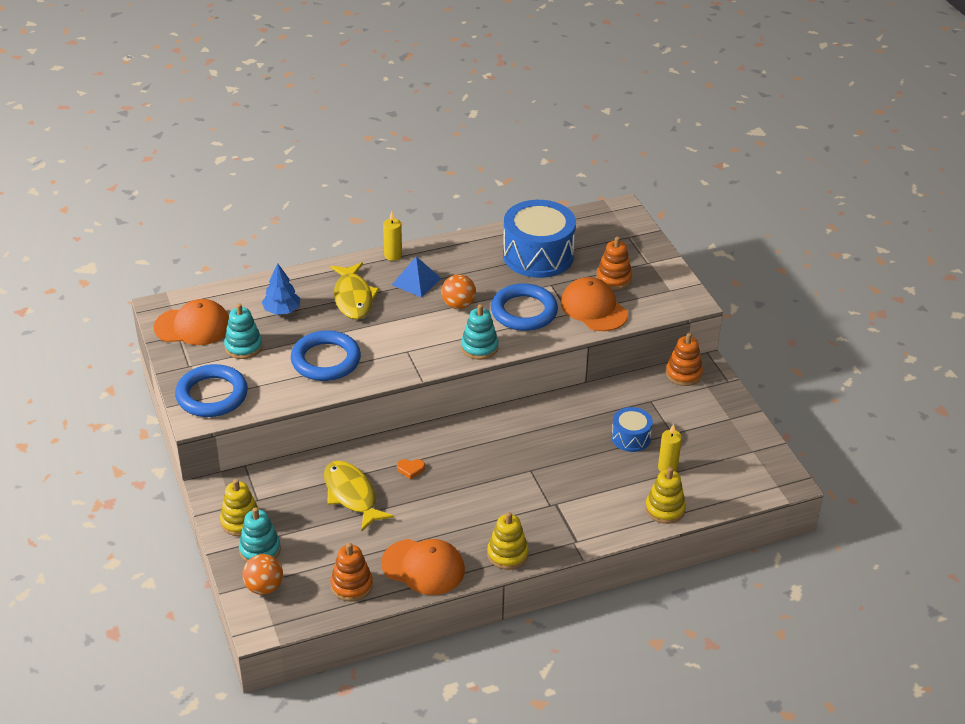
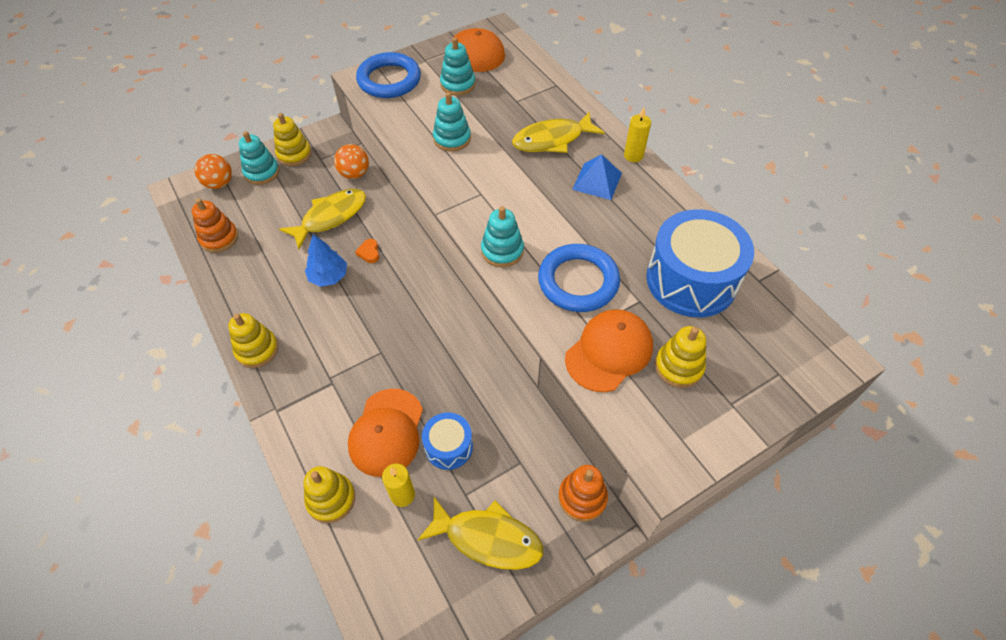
camera: 80 degrees right, 15 degrees up
blue tree [262,263,300,315] -> blue tree moved to [305,234,347,287]
blue ring [291,330,361,381] -> turquoise stacking toy [433,92,471,152]
orange cap [381,539,465,595] -> orange cap moved to [348,389,423,477]
orange ball [441,274,476,309] -> orange ball moved to [334,144,369,179]
orange stacking toy [596,236,632,290] -> yellow stacking toy [655,326,706,388]
none -> yellow fish [417,497,543,570]

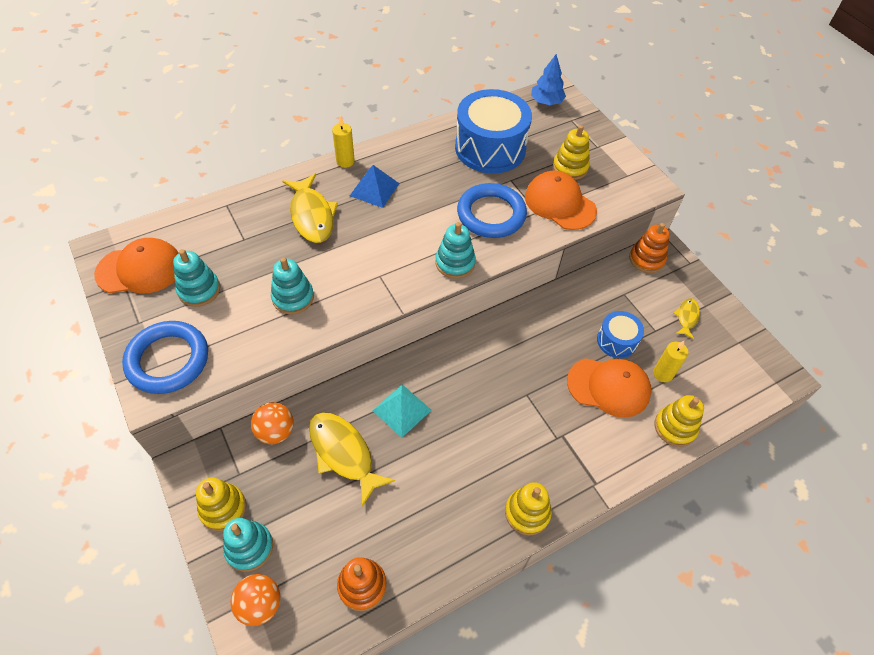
camera: 90 degrees left, 0 degrees up
blue tree [305,234,347,287] -> blue tree moved to [531,54,566,105]
orange heart [355,239,379,263] -> turquoise pyramid [372,384,431,438]
yellow fish [417,497,543,570] -> yellow fish [674,298,700,339], size x0.52

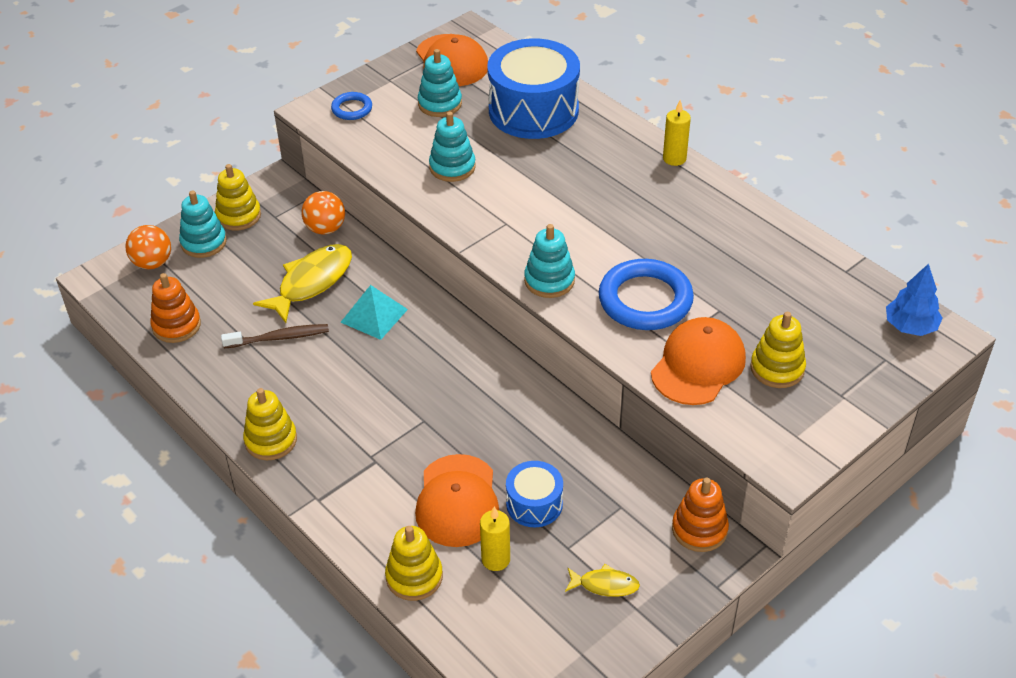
camera: 80 degrees right, 10 degrees down
blue ring [122,321,208,394] -> blue ring [331,92,372,120], size x0.51
yellow fish [283,174,338,243] -> none
blue pyramid [350,165,400,208] -> none
blue drum [455,89,532,174] -> blue drum moved to [487,38,580,139]
none -> brown toothbrush [221,324,329,348]

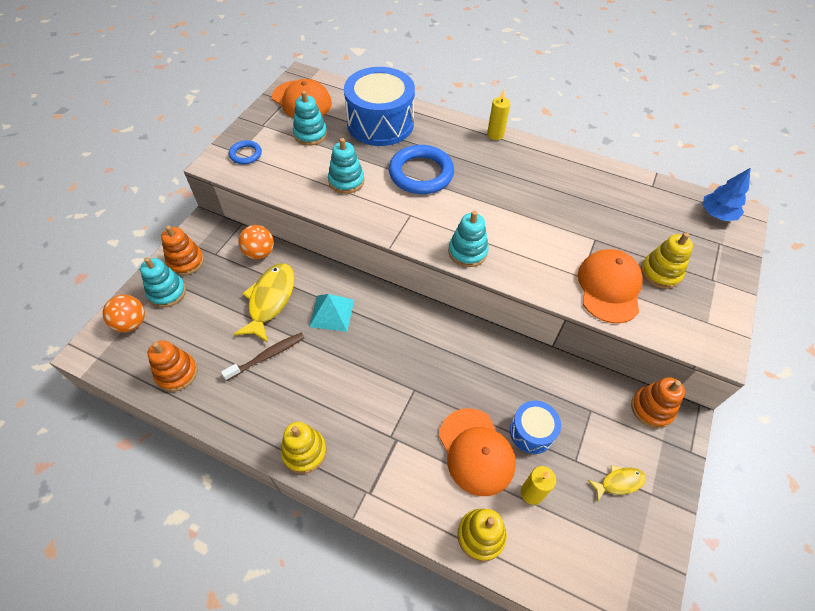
camera: 25 degrees left, 10 degrees up
yellow stacking toy [215,164,261,230] -> orange stacking toy [161,225,204,276]
blue ring [599,259,694,330] -> blue ring moved to [389,145,454,194]

